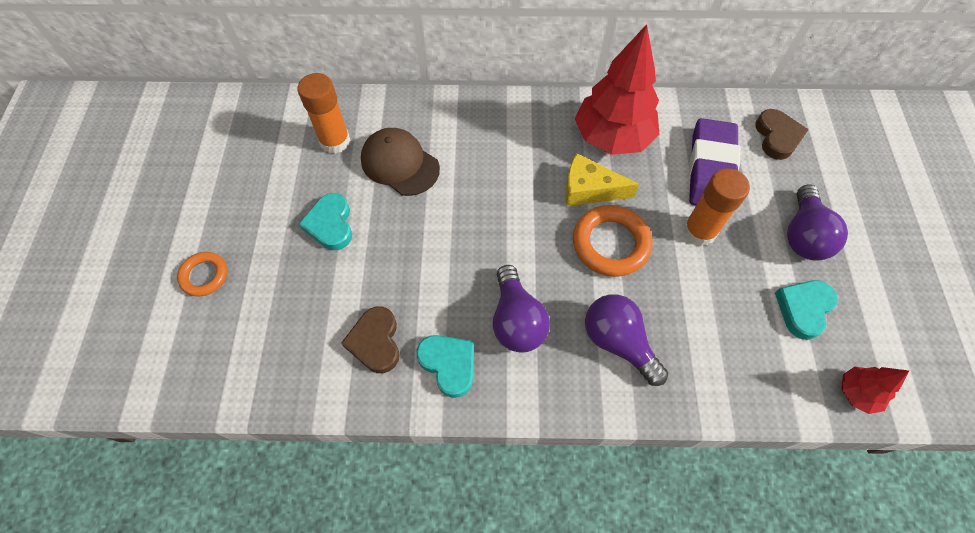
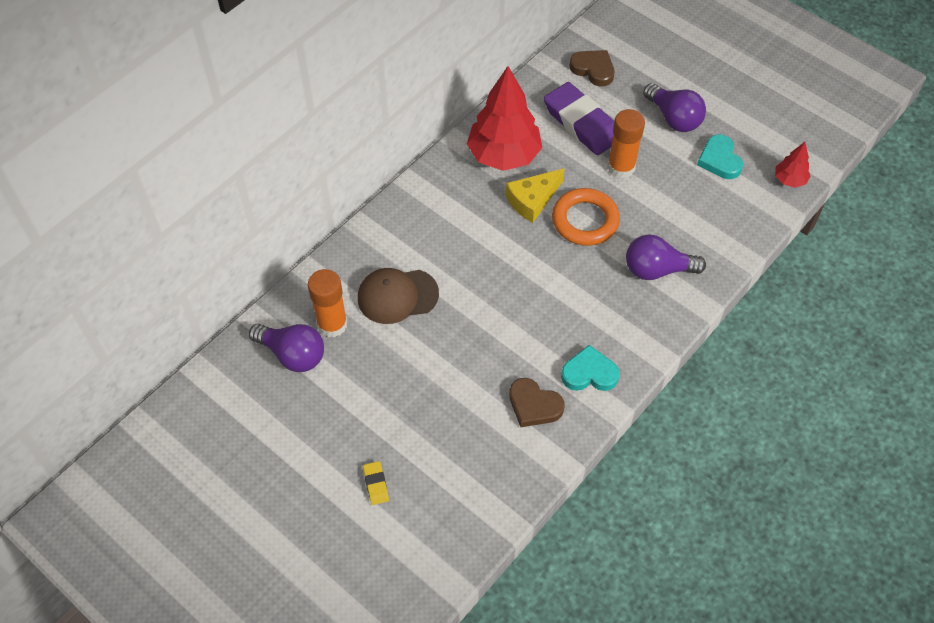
camera: 50 degrees left, 5 degrees down
orange ring [177,252,227,296] -> yellow eraser [363,461,389,505]
turquoise heart [299,193,352,250] -> none
purple light bulb [493,265,550,353] -> purple light bulb moved to [249,324,324,372]

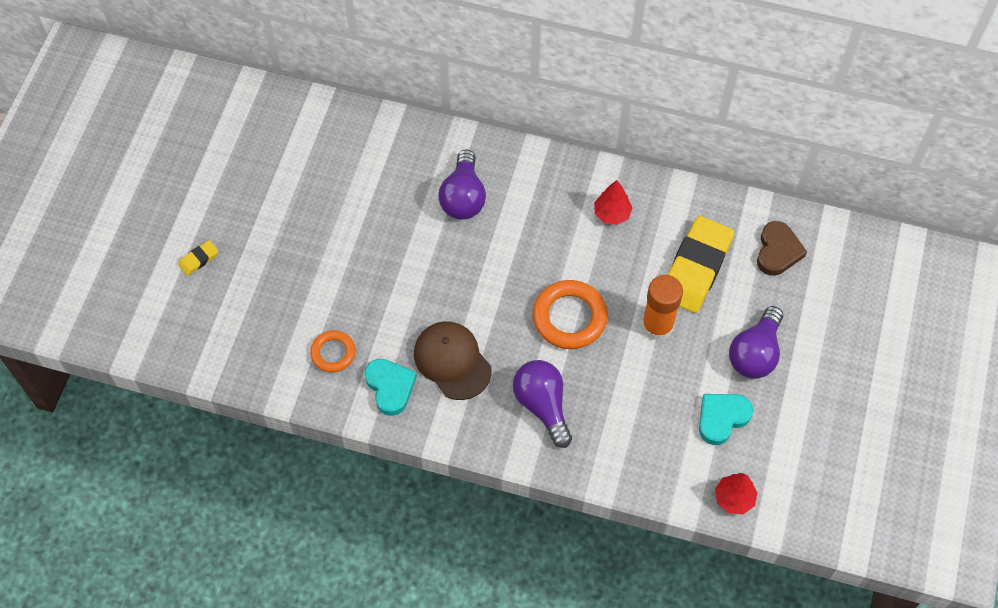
camera: 65 degrees right, 5 degrees up
purple light bulb [249,324,324,372] -> purple light bulb moved to [438,149,486,220]
orange glue stick [308,269,348,337] -> none
brown cap [358,268,439,324] -> brown cap moved to [414,321,492,400]
red tree [467,66,542,171] -> red tree [594,180,633,225], size x0.46
yellow cheese [506,168,565,223] -> none
brown heart [509,378,565,427] -> orange ring [310,330,356,372]
purple eraser [544,82,614,155] -> yellow eraser [668,216,734,313]

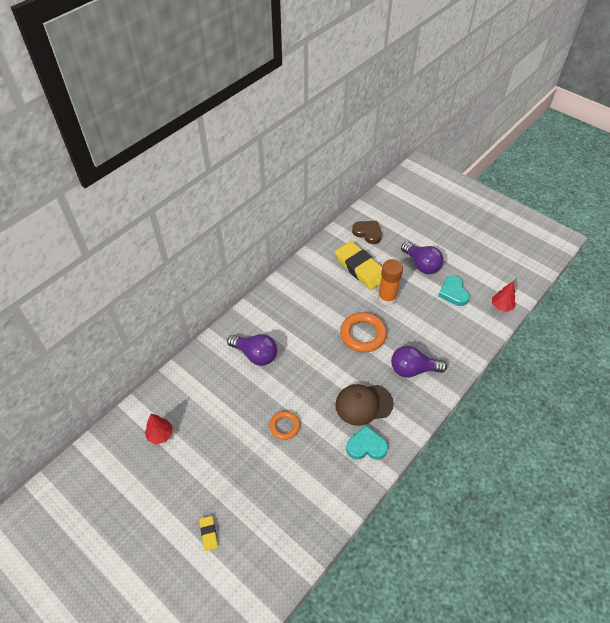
camera: 65 degrees left, 10 degrees down
orange ring [310,330,356,372] -> orange ring moved to [269,411,300,440]
red tree [594,180,633,225] -> red tree moved to [145,414,173,444]

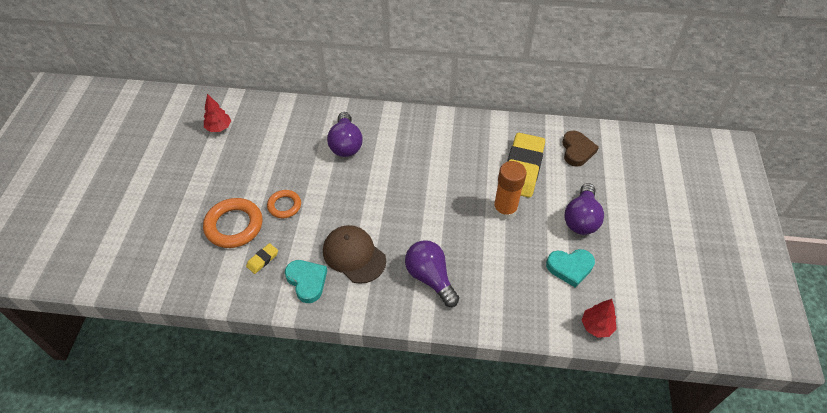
camera: 55 degrees right, 0 degrees up
yellow eraser [200,516,218,551] -> yellow eraser moved to [246,243,278,274]
orange ring [340,312,387,353] -> orange ring moved to [203,198,262,248]
turquoise heart [438,276,470,306] -> turquoise heart turned 135 degrees counterclockwise [546,249,595,288]

